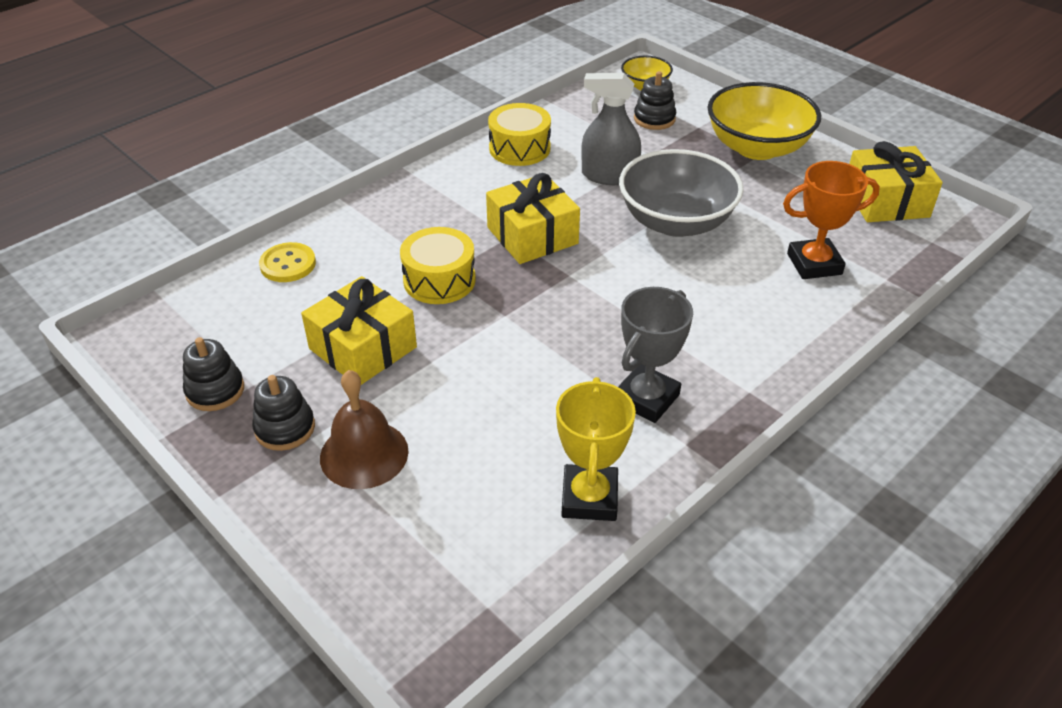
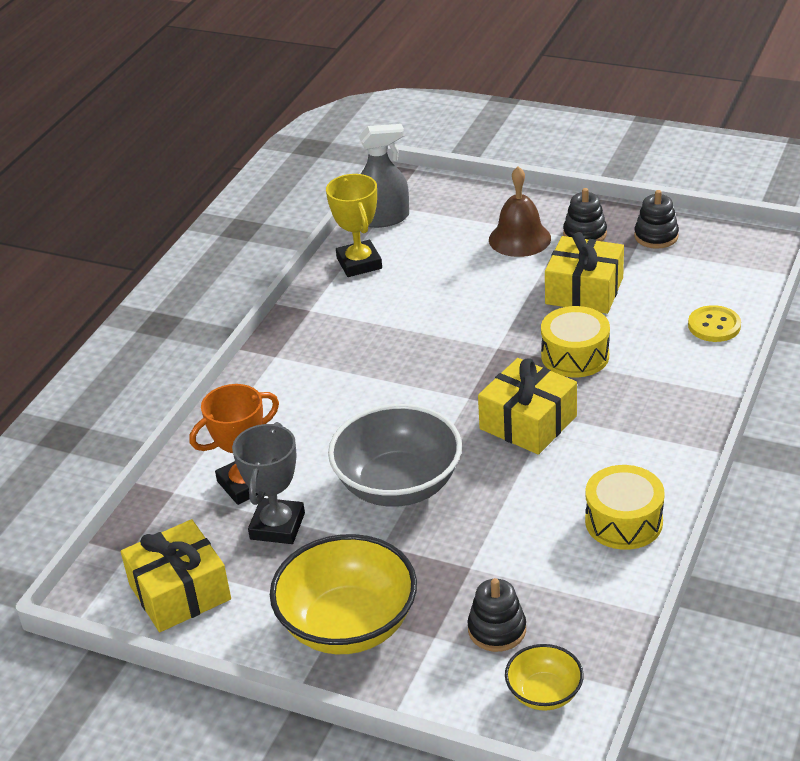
camera: 160 degrees right, 5 degrees down
grey spray bottle [581,73,641,185] -> grey spray bottle moved to [359,124,409,228]
grey trophy [618,287,693,423] -> grey trophy moved to [232,422,305,544]

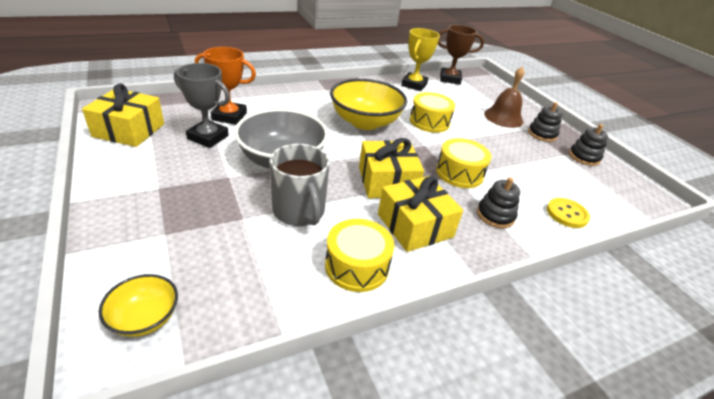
camera: 35 degrees right, 0 degrees up
grey trophy [232,422,305,544] -> grey trophy turned 60 degrees clockwise [174,63,230,148]
yellow bowl [270,534,417,654] -> yellow bowl moved to [330,79,407,130]
grey spray bottle [359,124,409,228] -> brown trophy [438,25,484,85]
black stacking toy [467,578,526,652] -> black stacking toy moved to [477,177,520,228]
yellow gift [545,232,624,314] -> yellow gift moved to [378,176,463,252]
none -> grey mug [270,144,330,226]
none -> yellow drum [410,92,455,133]

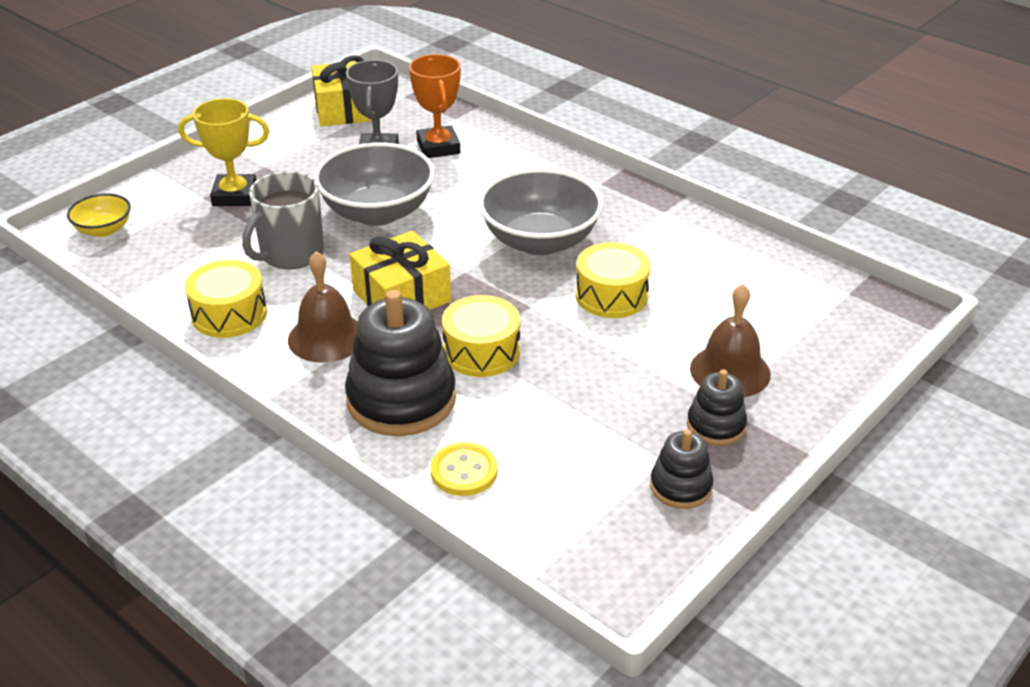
camera: 70 degrees right, 0 degrees up
yellow bowl [330,79,407,130] -> grey bowl [478,168,603,255]
yellow gift [378,176,463,252] -> brown bell [288,251,358,363]
yellow trophy [401,28,440,91] -> yellow trophy moved to [178,98,269,206]
brown trophy [438,25,484,85] -> none
black stacking toy [477,177,520,228] -> black stacking toy [345,290,456,436], size x1.90

